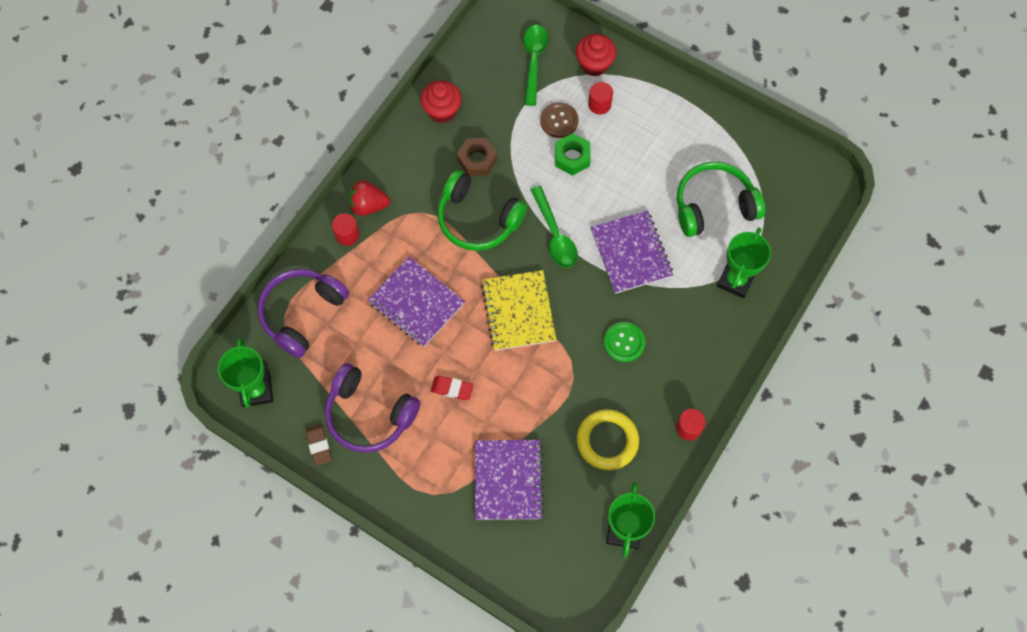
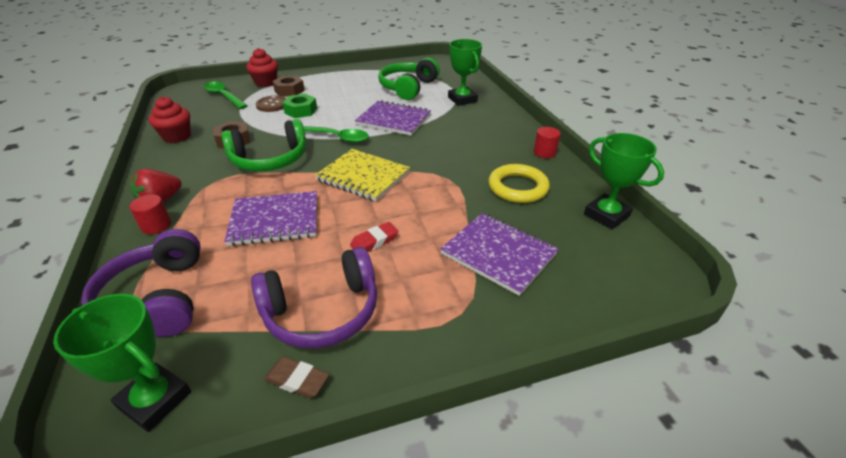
camera: 50 degrees left, 30 degrees down
red cylinder [588,82,613,114] -> brown nut [272,76,305,97]
green button [604,322,645,362] -> none

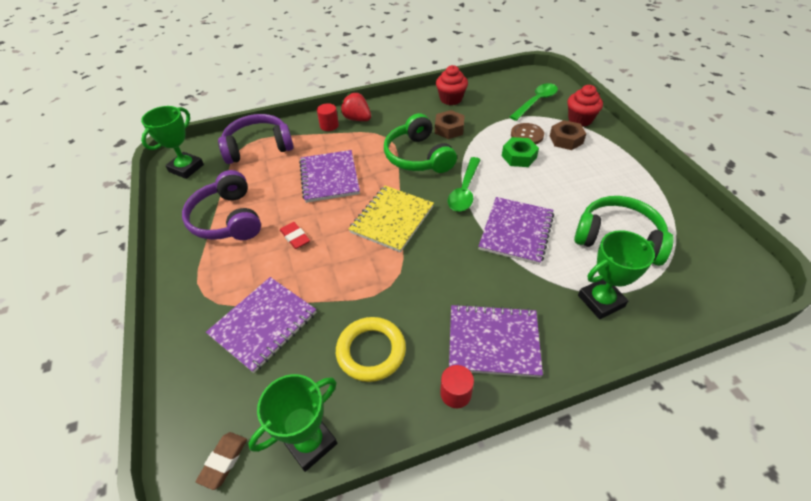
camera: 90 degrees right, 10 degrees up
brown eraser [264,356,329,398] -> brown eraser moved to [196,432,247,490]
none -> purple notebook [449,304,543,378]

